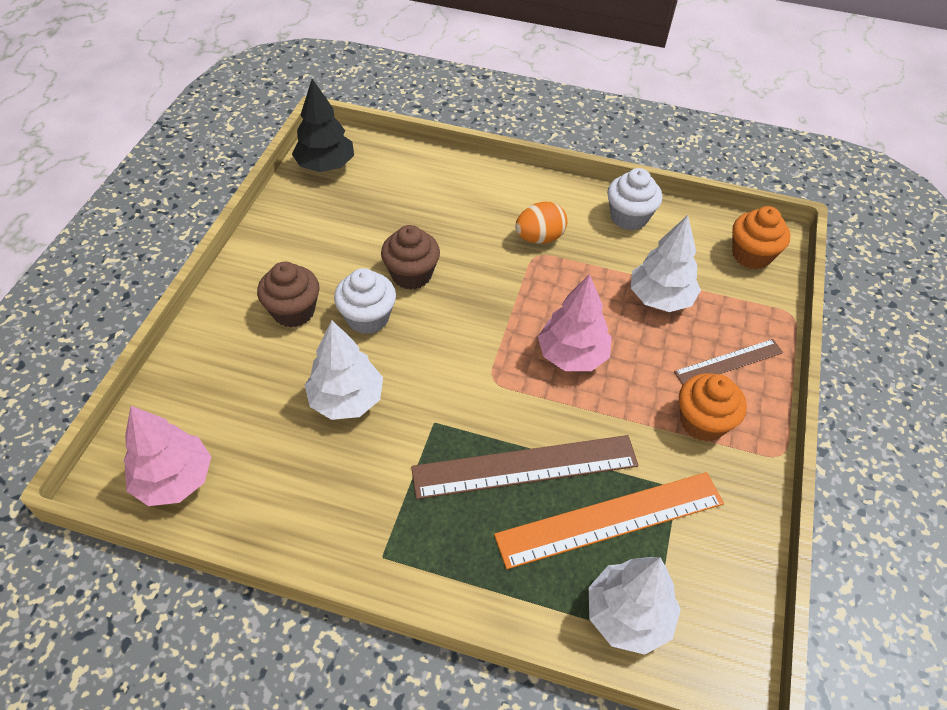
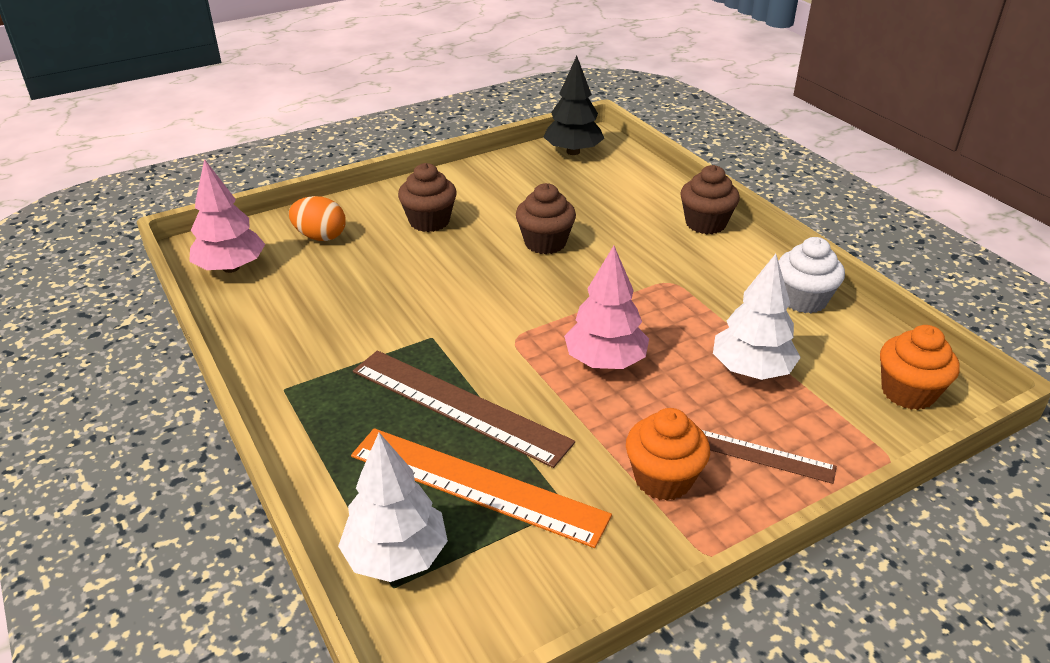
camera: 45 degrees right, 15 degrees down
white tree [305,320,383,420] -> none
white cupcake [334,268,396,334] -> none
orange egg [515,202,568,243] -> orange egg moved to [289,196,346,241]
none -> brown cupcake [680,165,740,234]

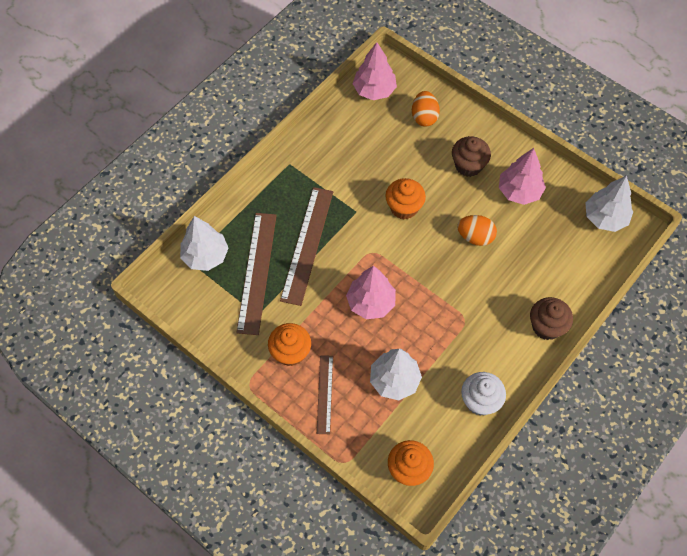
camera: 70 degrees right, 25 degrees up
orange ruler [351,428,612,548] -> brown ruler [236,213,277,335]
brown cupcake [516,183,576,254] -> orange egg [457,215,497,246]
black tree [543,56,604,155] -> white tree [585,176,633,232]
none -> orange cupcake [385,178,426,219]
none -> pink tree [499,148,546,205]

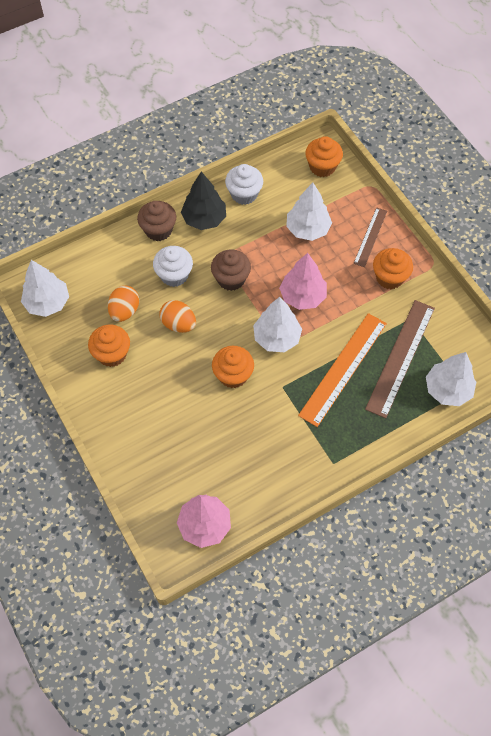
camera: 160 degrees left, 0 degrees up
brown ruler [280,187,333,306] -> orange ruler [298,313,387,427]
orange egg [412,91,440,127] -> orange egg moved to [108,286,139,322]
brown cupcake [452,136,491,177] -> brown cupcake moved to [211,249,251,291]
pink tree [499,148,546,205] -> orange cupcake [88,325,130,367]
none -> white cupcake [153,246,193,287]
none -> black tree [181,171,226,230]
none -> white tree [253,297,302,352]

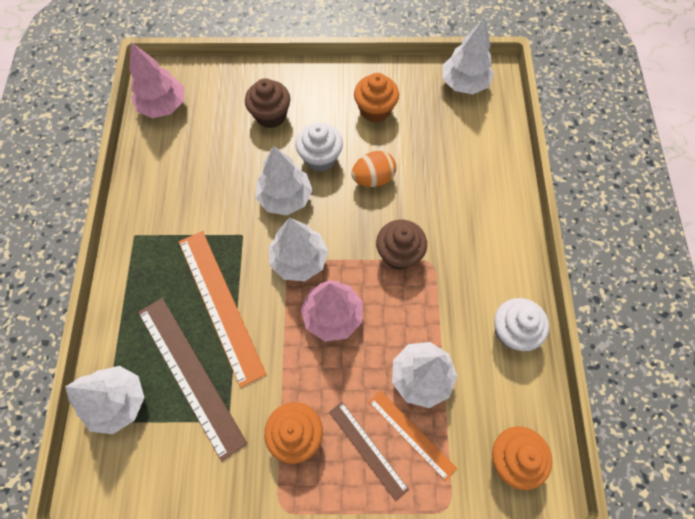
camera: 120 degrees right, 5 degrees up
orange egg [108,286,139,322] -> none
brown cupcake [137,201,176,241] -> brown cupcake moved to [245,78,290,128]
white cupcake [153,246,193,287] -> white cupcake moved to [296,123,343,172]
black tree [181,171,226,230] -> none
orange cupcake [212,346,254,388] -> white tree [255,146,313,215]
none -> orange ruler [369,391,457,481]

